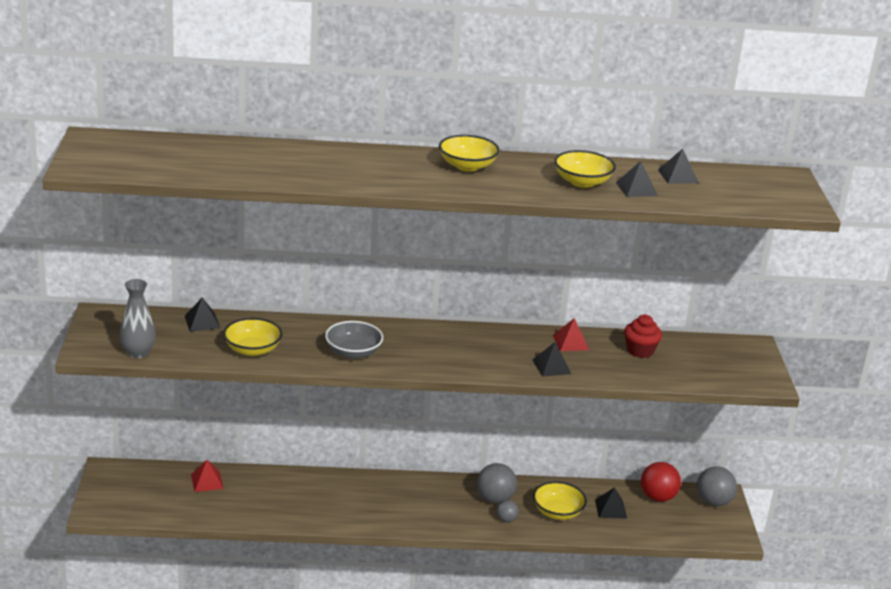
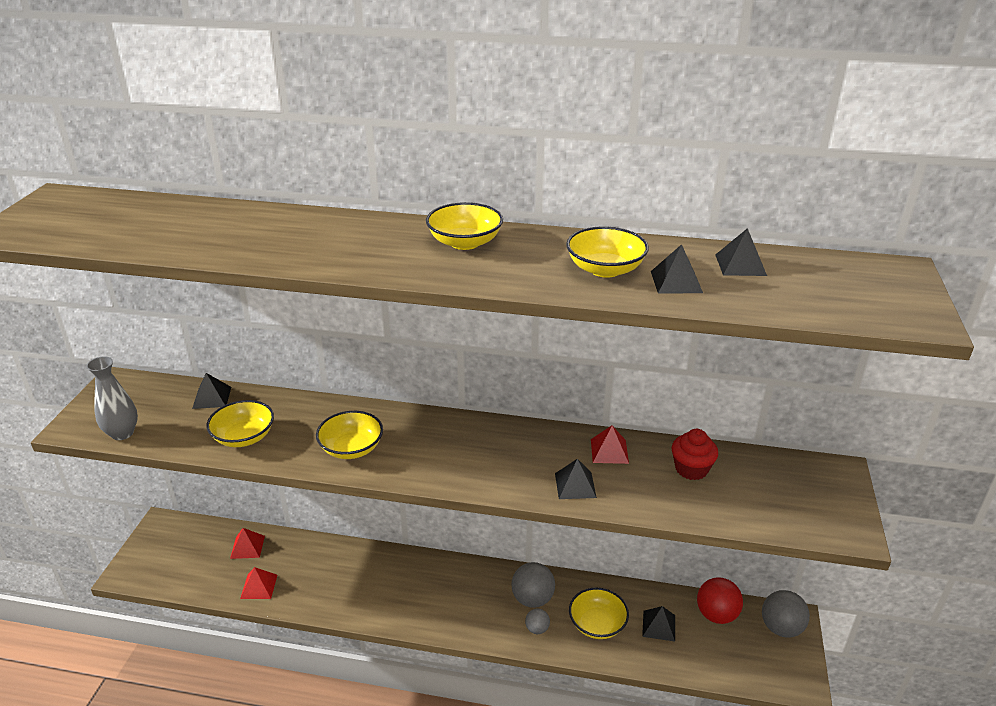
camera: 15 degrees right, 5 degrees up
grey bowl [325,321,383,359] -> yellow bowl [316,411,383,459]
none -> red pyramid [240,567,277,599]

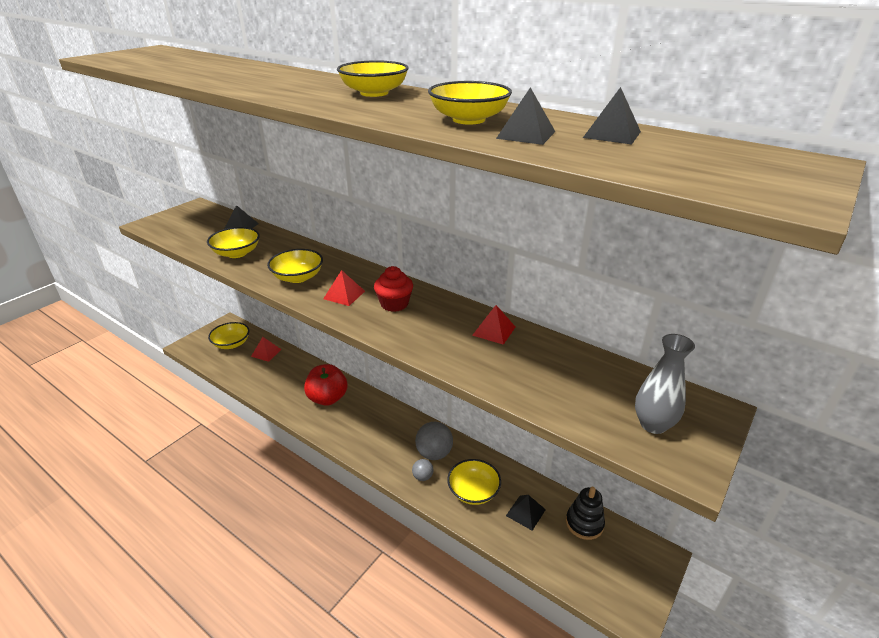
camera: 25 degrees right, 0 degrees up
grey vase [86,356,138,440] -> grey vase moved to [635,334,695,434]
red pyramid [240,567,277,599] -> red pyramid moved to [323,270,365,306]
black pyramid [555,459,597,499] -> none
red cupcake [672,429,718,480] -> red cupcake moved to [374,266,413,312]
red ball [697,577,743,624] -> black stacking toy [566,487,605,540]
grey ball [762,590,810,638] -> none
none -> yellow bowl [208,322,249,349]
none -> red apple [304,364,347,406]

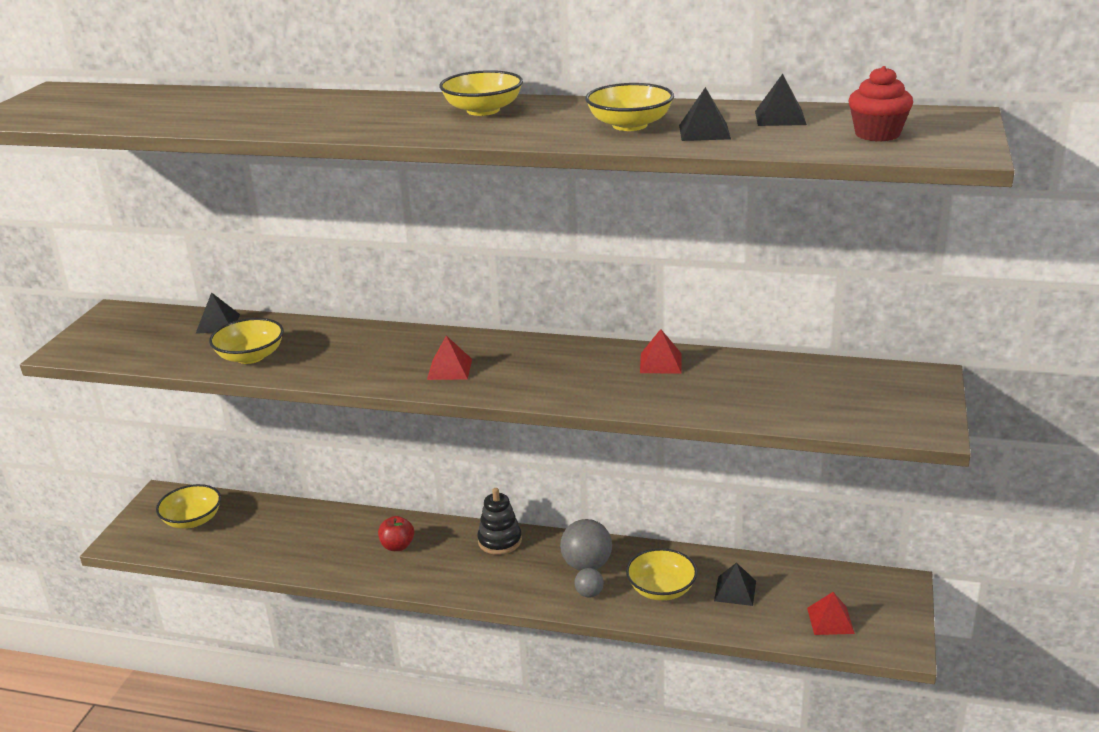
camera: 20 degrees left, 5 degrees down
red pyramid [251,337,282,362] -> red pyramid moved to [807,592,855,635]
yellow bowl [267,249,323,283] -> none
red apple [304,364,347,406] -> red apple [378,516,414,551], size x0.58
red cupcake [374,266,413,312] -> red cupcake moved to [848,66,913,142]
black stacking toy [566,487,605,540] -> black stacking toy moved to [477,488,522,555]
grey vase [635,334,695,434] -> none

